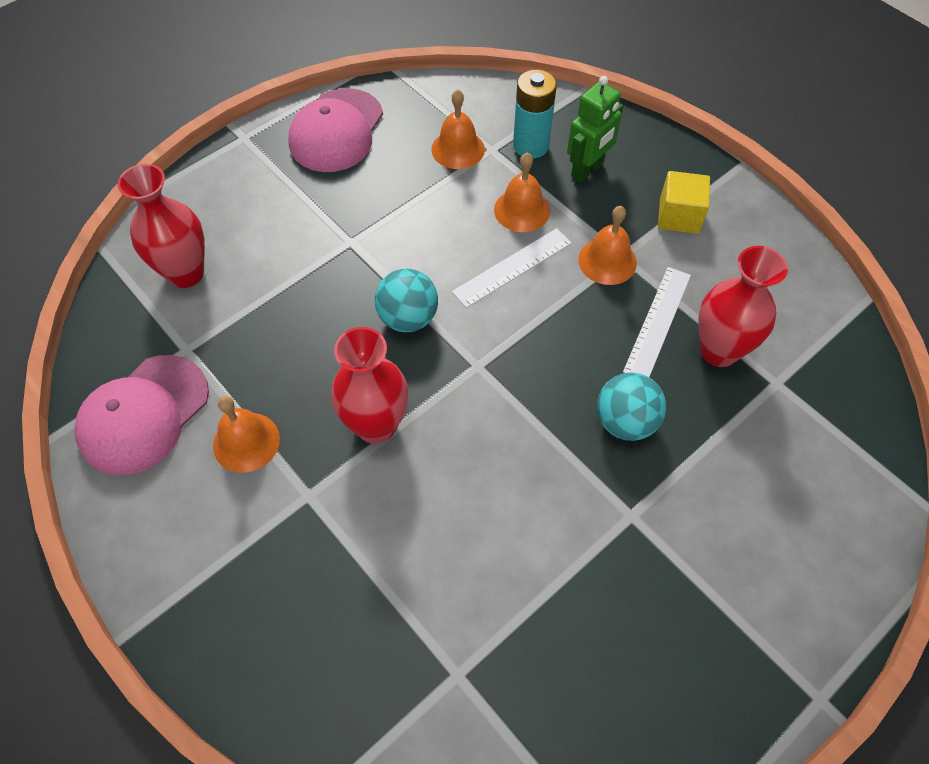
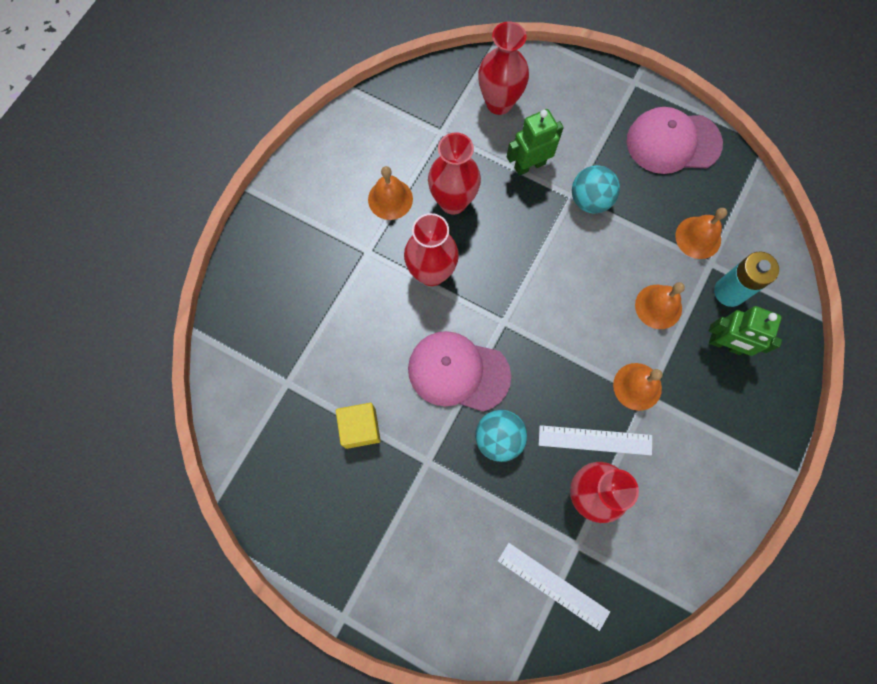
camera: 70 degrees right, 15 degrees up
pink cap [75,355,209,475] -> pink cap moved to [408,331,511,412]
turquoise ball [375,269,438,332] -> turquoise ball moved to [572,165,620,214]
white ruler [452,228,572,308] -> white ruler moved to [498,543,610,631]
yellow cube [658,171,710,234] -> yellow cube moved to [336,403,381,449]
none -> red vase [428,132,481,215]
none -> green robot [507,109,564,176]

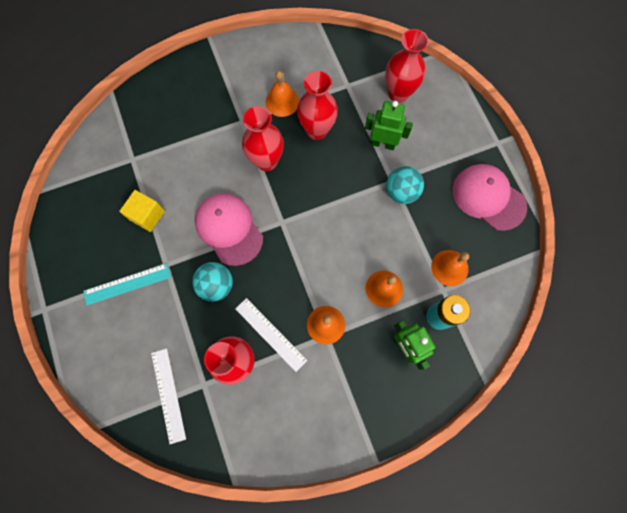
camera: 40 degrees right, 0 degrees up
none -> turquoise ruler [83,263,171,305]

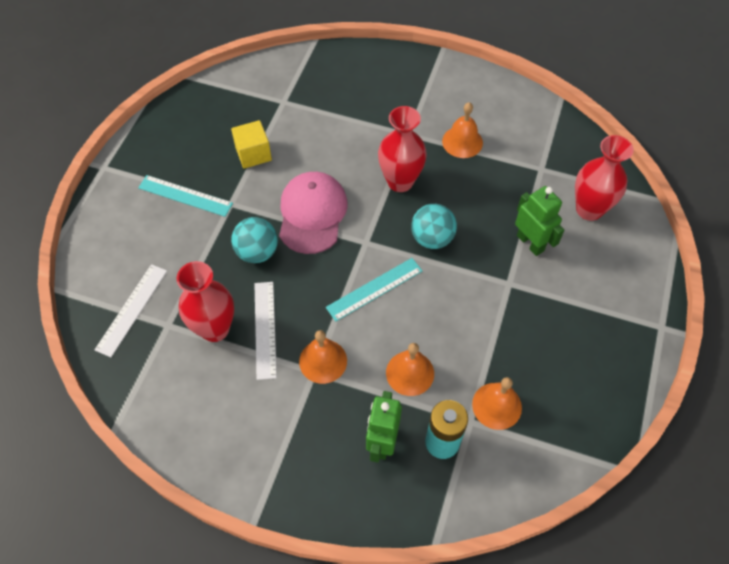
camera: 40 degrees right, 15 degrees down
red vase [297,71,338,140] -> none
turquoise ball [386,166,424,204] -> turquoise ball moved to [411,204,457,249]
pink cap [453,164,527,231] -> none
none -> turquoise ruler [326,258,422,322]

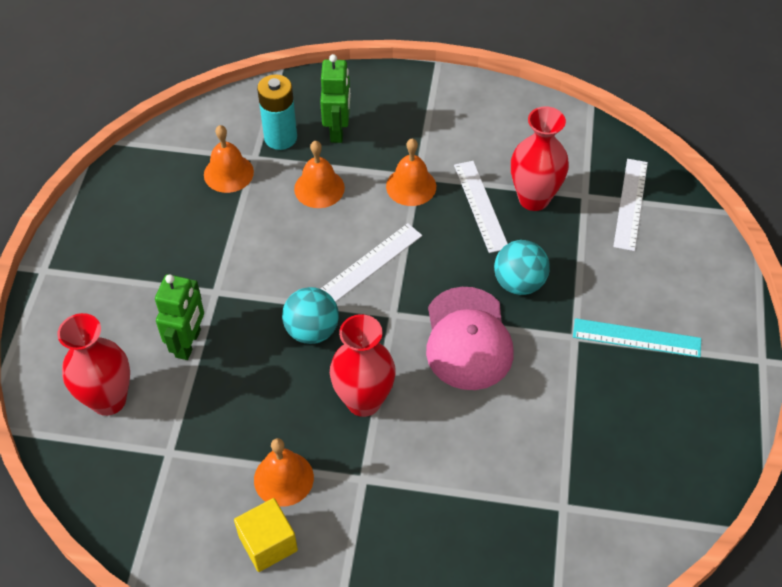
camera: 170 degrees right, 5 degrees down
yellow cube [231,120,272,168] -> yellow cube moved to [234,498,298,572]
turquoise ruler [326,258,422,322] -> white ruler [321,223,422,302]
green robot [515,186,564,256] -> green robot turned 120 degrees counterclockwise [155,274,204,360]

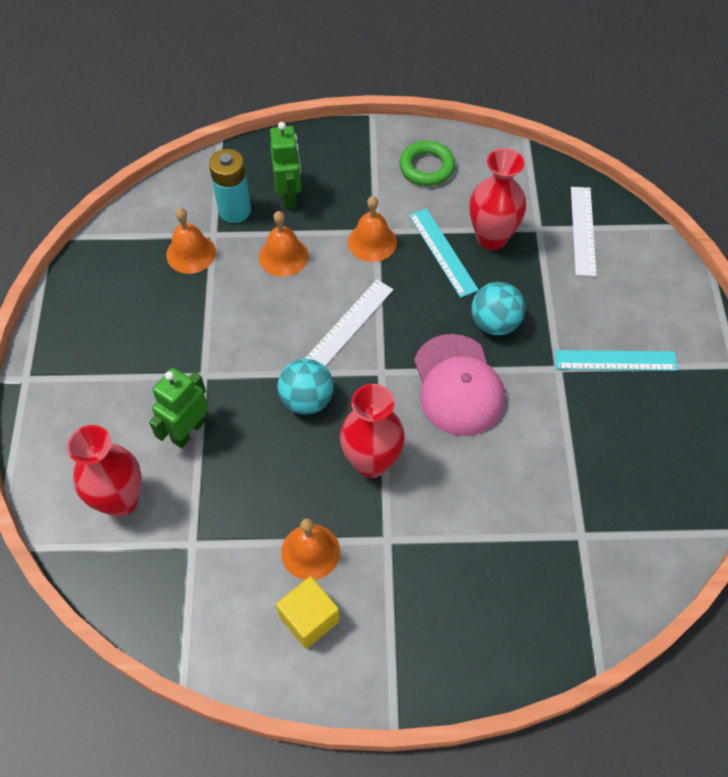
camera: 10 degrees left, 5 degrees up
green robot [155,274,204,360] -> green robot turned 150 degrees counterclockwise [149,368,209,448]
white ruler [454,161,508,253] -> turquoise ruler [409,208,479,298]
none -> green ring [399,141,455,186]

